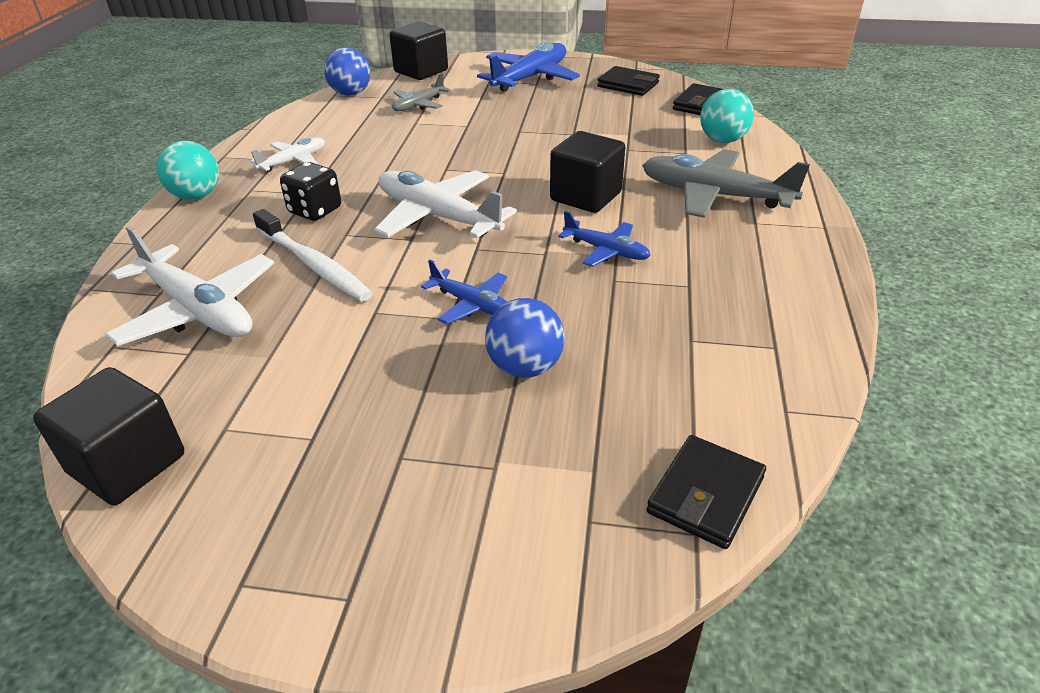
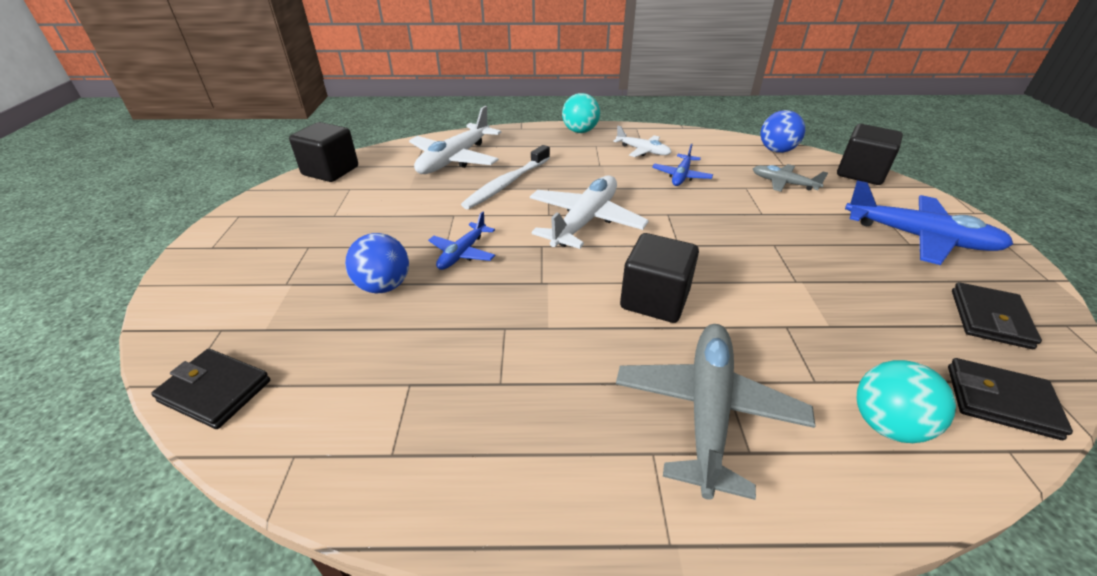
camera: 80 degrees right, 0 degrees up
black dice [280,162,341,221] -> none
blue plane [558,211,651,267] -> blue plane moved to [652,144,713,186]

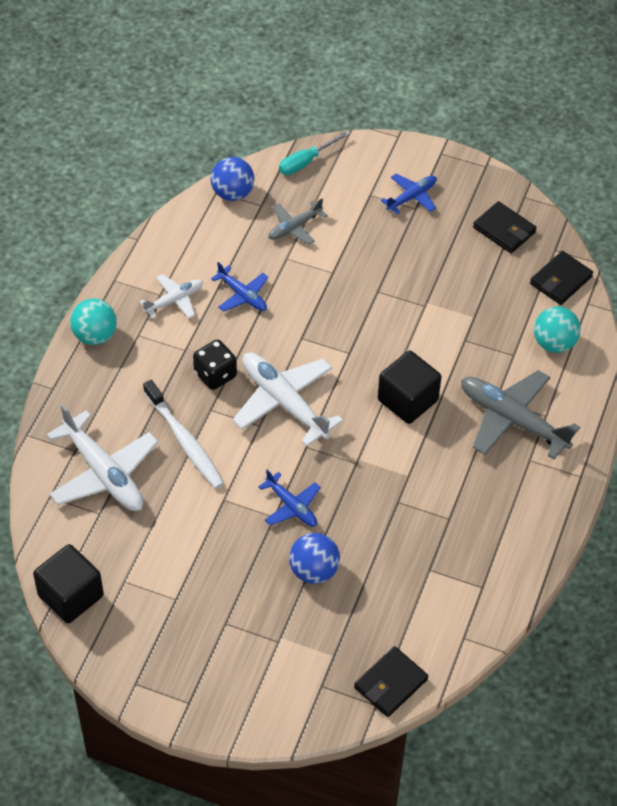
camera: 70 degrees left, 15 degrees up
black cube [837,124,903,185] -> turquoise screwdriver [279,131,351,175]
blue plane [845,180,1013,265] -> blue plane [381,173,437,214], size x0.55
none -> black dice [193,339,237,390]

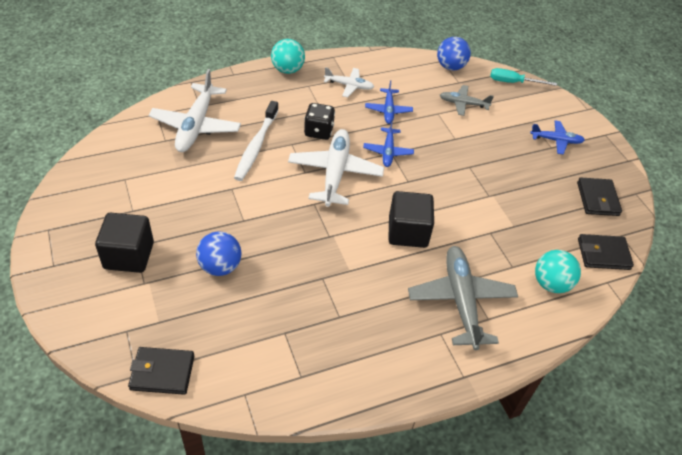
camera: 45 degrees right, 5 degrees down
black cube [33,544,104,623] -> black cube moved to [95,213,154,273]
blue plane [259,469,321,527] -> blue plane moved to [363,120,414,167]

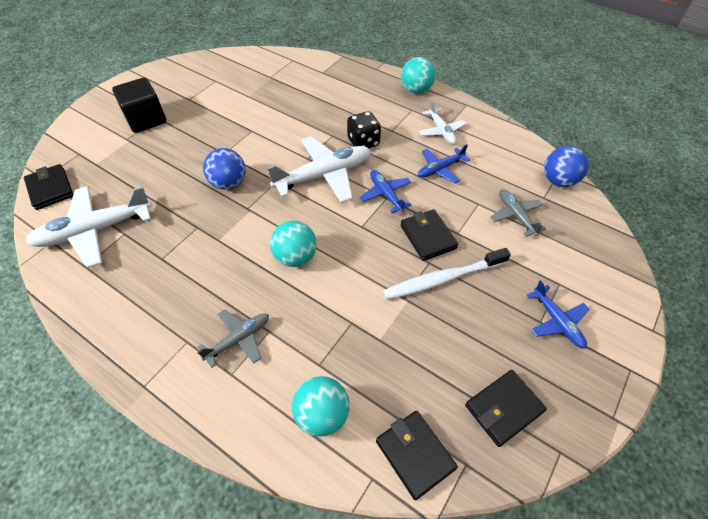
camera: 60 degrees right, 5 degrees up
white plane [149,69,241,152] -> white plane moved to [26,186,153,268]
blue ball [196,231,241,276] -> blue ball moved to [203,148,245,190]
white toothbrush [234,101,279,181] -> white toothbrush moved to [383,248,511,300]
blue plane [363,120,414,167] -> blue plane turned 90 degrees clockwise [360,170,412,213]
black cube [388,191,434,248] -> turquoise ball [270,221,317,267]
grey plane [408,246,518,350] -> grey plane [197,310,269,368], size x0.55
turquoise screwdriver [490,68,557,86] -> none
none -> black wallet [400,209,458,261]

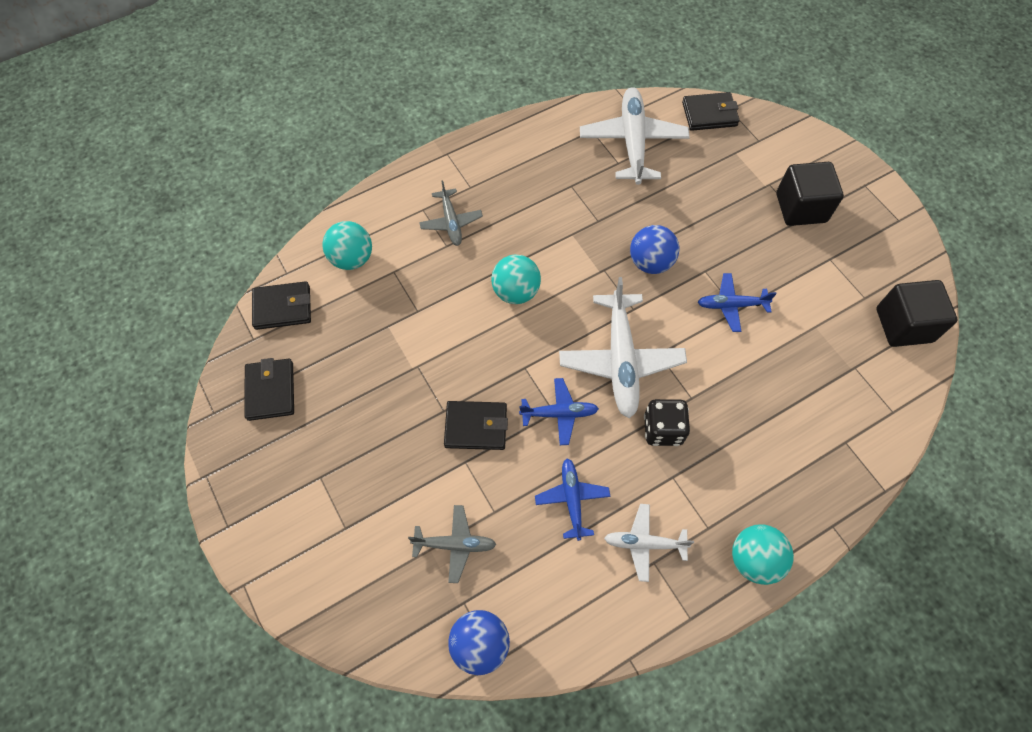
camera: 115 degrees right, 10 degrees up
white toothbrush [383,248,511,300] -> none
blue plane [527,280,589,348] -> blue plane moved to [698,273,777,332]
none -> black cube [877,280,957,347]

